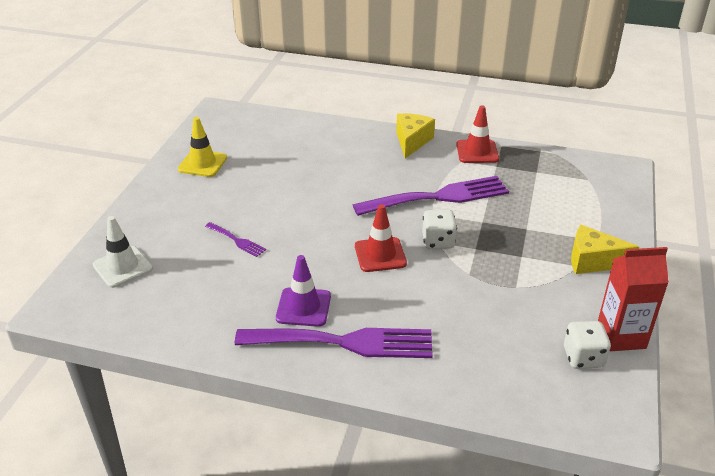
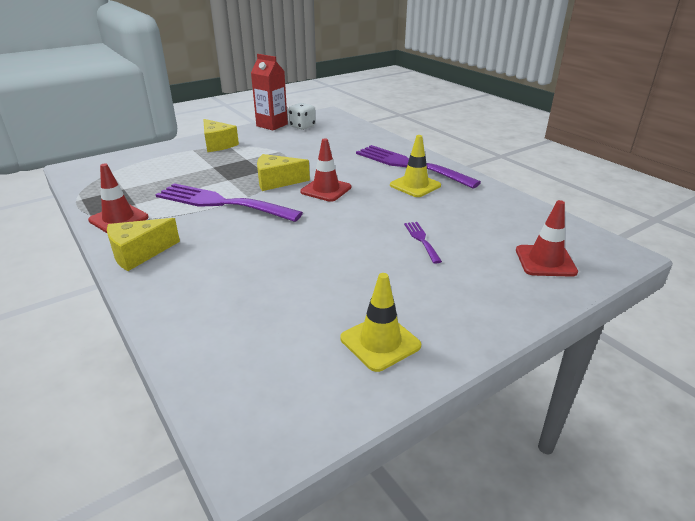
camera: 140 degrees left, 5 degrees down
white traffic cone [93,216,153,288] -> red traffic cone [516,200,578,277]
purple traffic cone [276,255,331,327] -> yellow traffic cone [390,135,441,197]
white dice [422,210,457,249] -> yellow cheese [257,154,310,191]

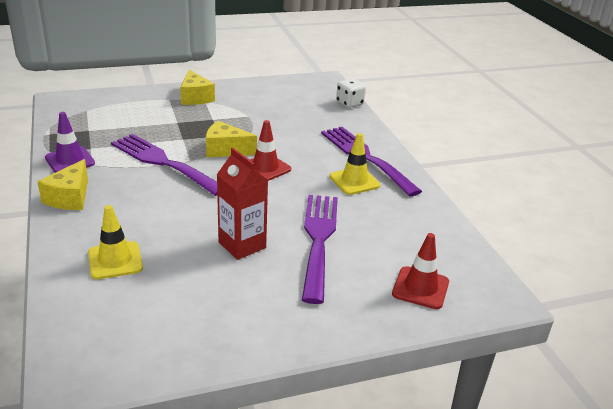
camera: 15 degrees right, 0 degrees up
red traffic cone [88,164,149,233] -> purple traffic cone [45,112,95,173]
yellow cheese [107,218,180,271] -> yellow cheese turned 60 degrees counterclockwise [37,159,88,210]
red carton [251,54,288,130] -> red carton moved to [217,148,268,260]
white dice [288,103,316,130] -> white dice moved to [336,78,366,108]
yellow traffic cone [340,273,421,372] -> yellow traffic cone moved to [88,205,143,279]
purple fork [404,222,442,264] -> purple fork [302,195,338,304], size x2.28

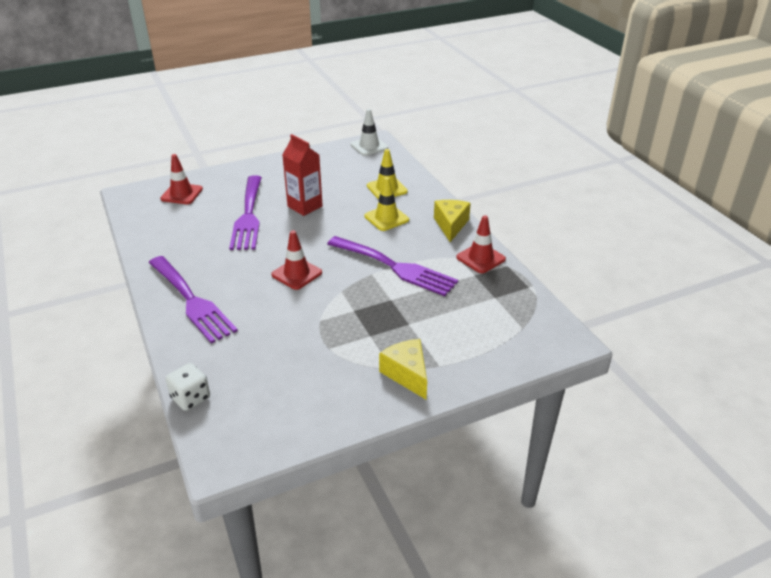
camera: 175 degrees right, 5 degrees up
purple traffic cone [45,112,95,173] -> red traffic cone [456,215,506,273]
yellow cheese [206,121,257,158] -> none
yellow traffic cone [330,133,381,195] -> yellow traffic cone moved to [365,177,409,231]
none -> white traffic cone [350,109,388,156]

